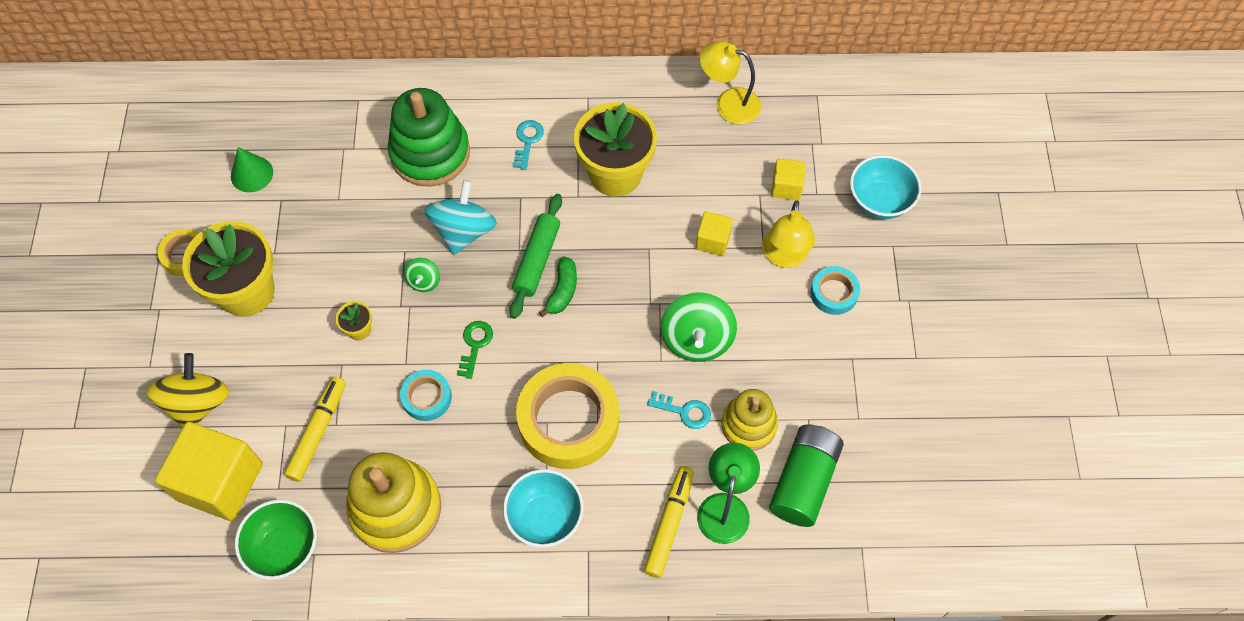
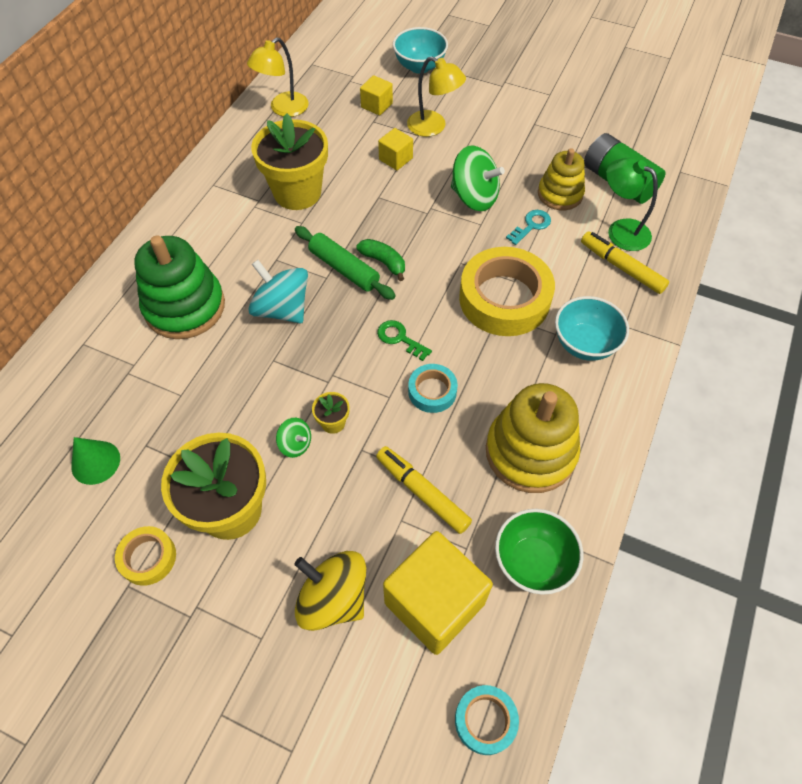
camera: 65 degrees left, 5 degrees down
green spinning top [404,258,440,292] -> green spinning top moved to [276,418,311,458]
turquoise key [513,120,544,170] -> none
turquoise tape [810,266,860,315] -> turquoise tape moved to [455,685,519,755]

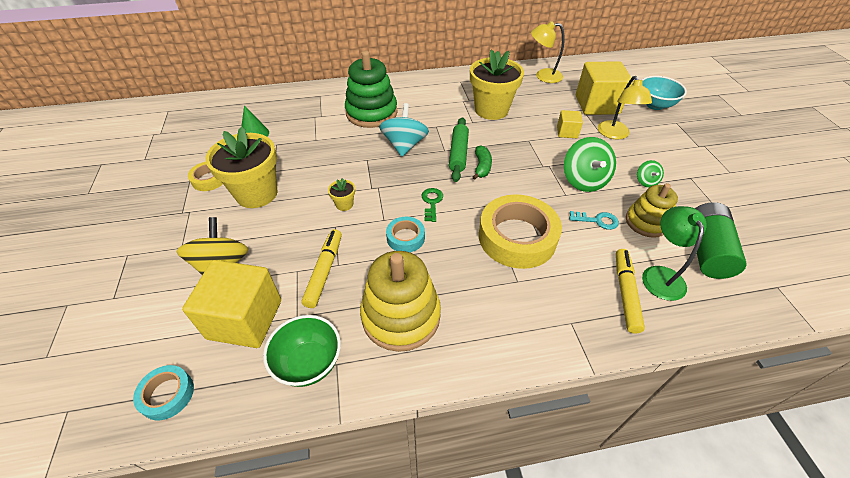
camera: 55 degrees right, 10 degrees down
green spinning top [276,418,311,458] -> green spinning top moved to [637,160,664,187]
yellow cube [360,75,393,115] -> yellow cube [576,61,633,115], size x2.04
turquoise bowl [555,296,629,361] -> none

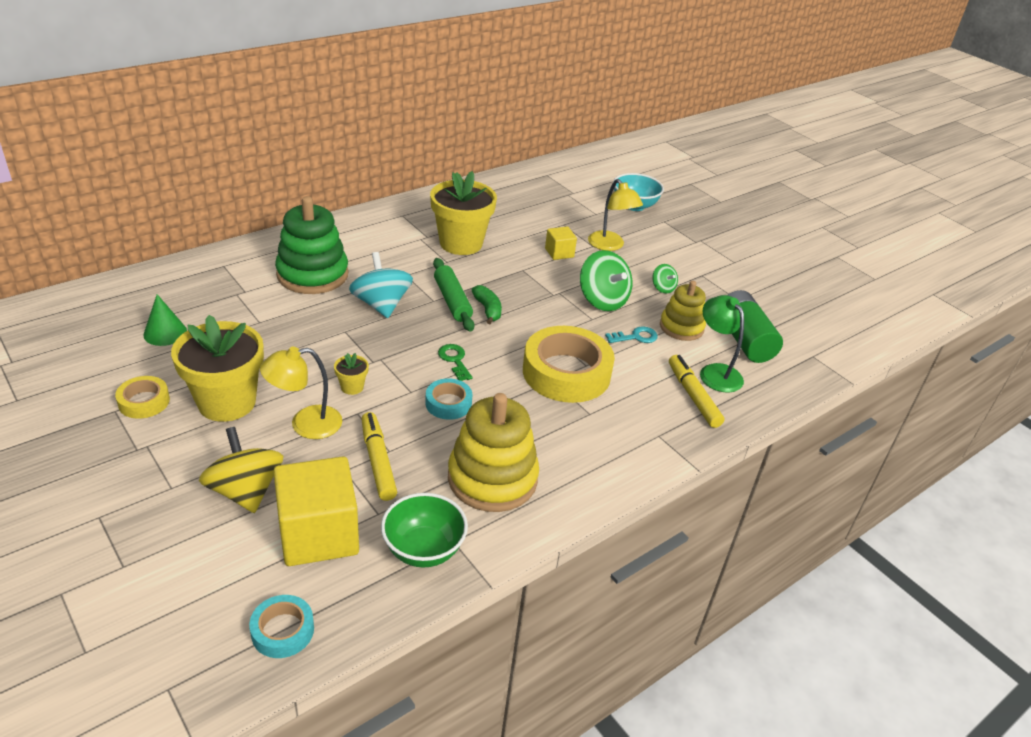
camera: 30 degrees left, 10 degrees down
yellow lamp [531,21,565,83] -> yellow lamp moved to [260,347,342,439]
yellow cube [576,61,633,115] -> none

